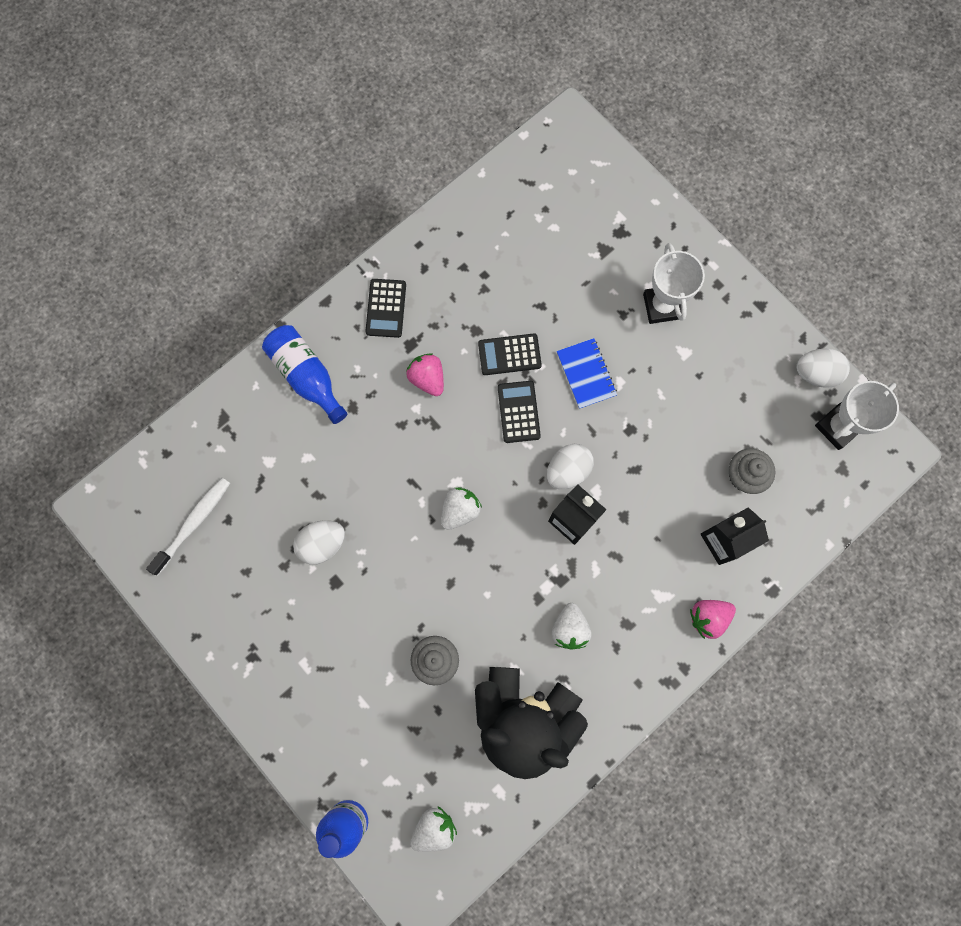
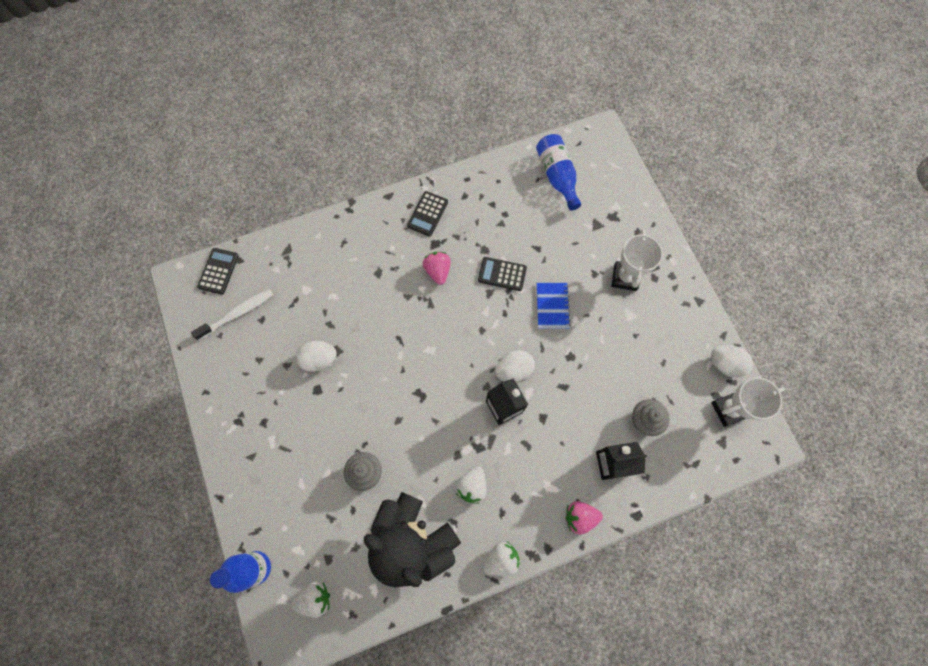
camera: 20 degrees right, 5 degrees down
blue bottle [262,325,347,424] -> blue bottle moved to [536,134,581,211]
white strawberry [441,487,482,530] -> white strawberry moved to [483,542,520,576]
black calculator [498,381,541,443] -> black calculator moved to [197,248,239,295]

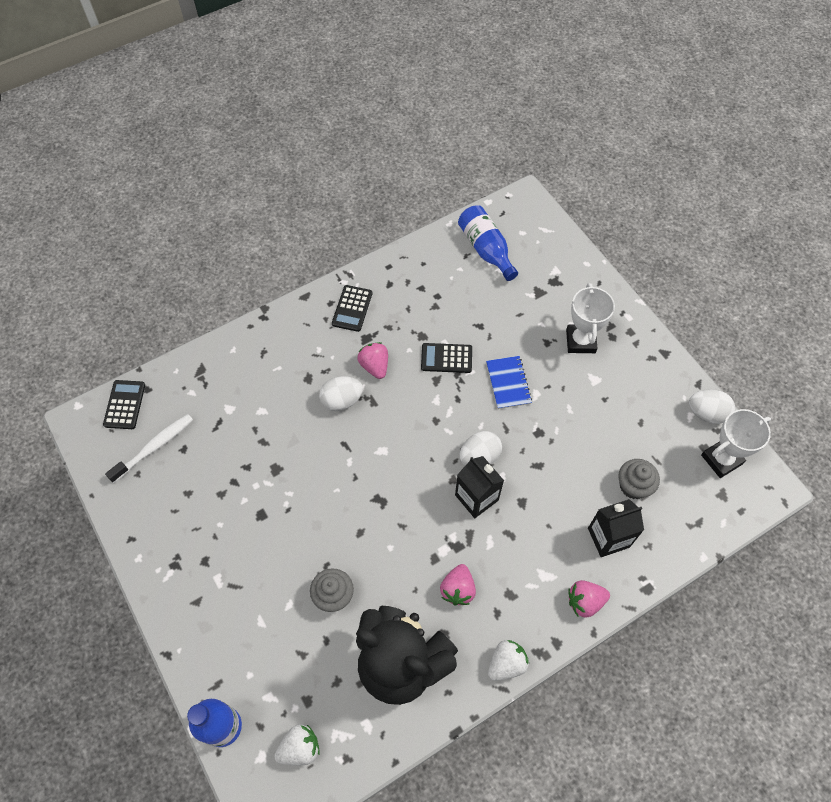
camera: 10 degrees left, 10 degrees down
white egg [295,341,337,372] -> white egg moved to [319,376,363,411]
white strawberry [456,466,486,504] -> pink strawberry [440,564,476,606]

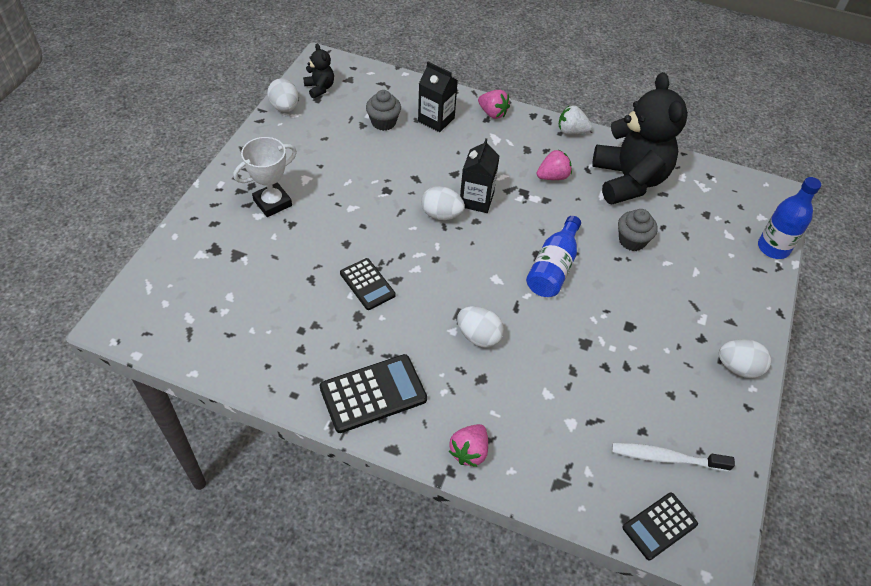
camera: 130 degrees left, 10 degrees down
white strawberry [274,724,320,765] -> none
black calculator [332,285,372,332] -> black calculator [320,354,427,433], size x1.56
pink strawberry [357,342,388,379] -> pink strawberry moved to [449,424,488,467]
blue bottle [458,205,518,281] -> blue bottle moved to [526,216,581,297]
blue notebook [486,356,532,409] -> none
white trophy [701,409,771,478] -> black teddy bear [303,44,334,98]
none -> white egg [719,339,771,378]

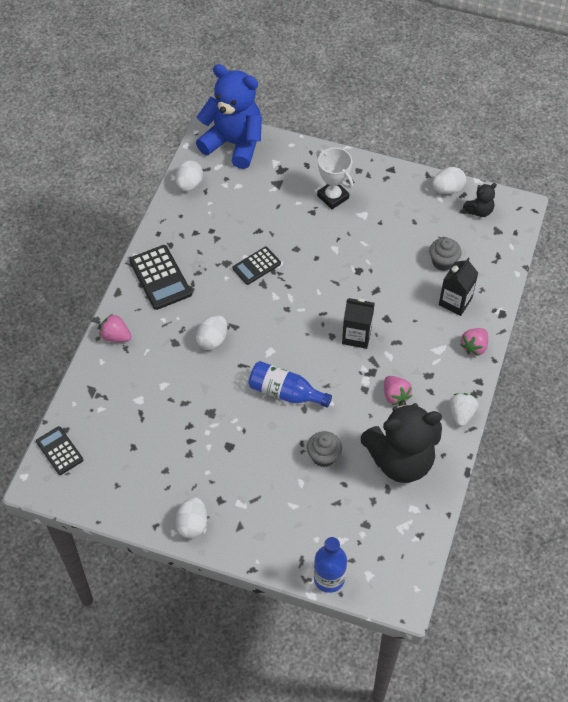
camera: 90 degrees right, 5 degrees up
white egg [421,186,465,220] -> white egg moved to [176,160,203,191]
white toothbrush [612,443,735,472] -> none
none -> blue teddy bear [196,64,262,169]

